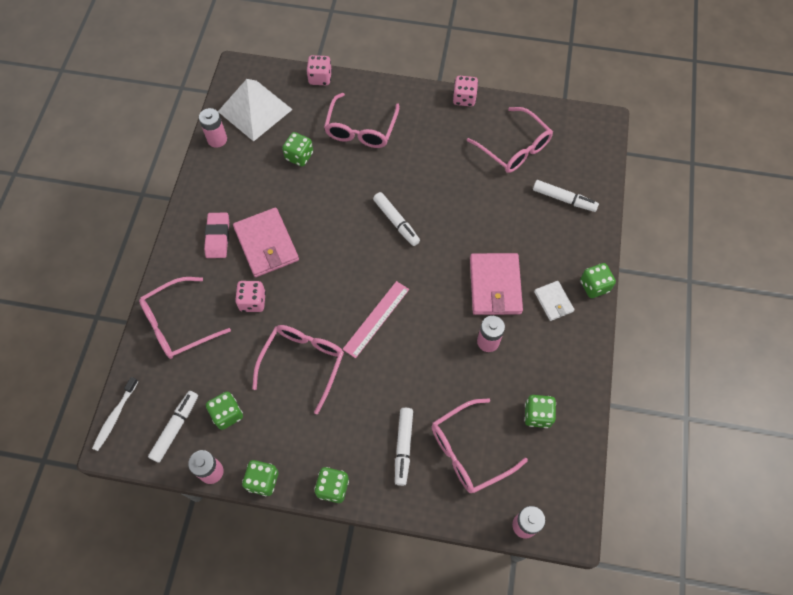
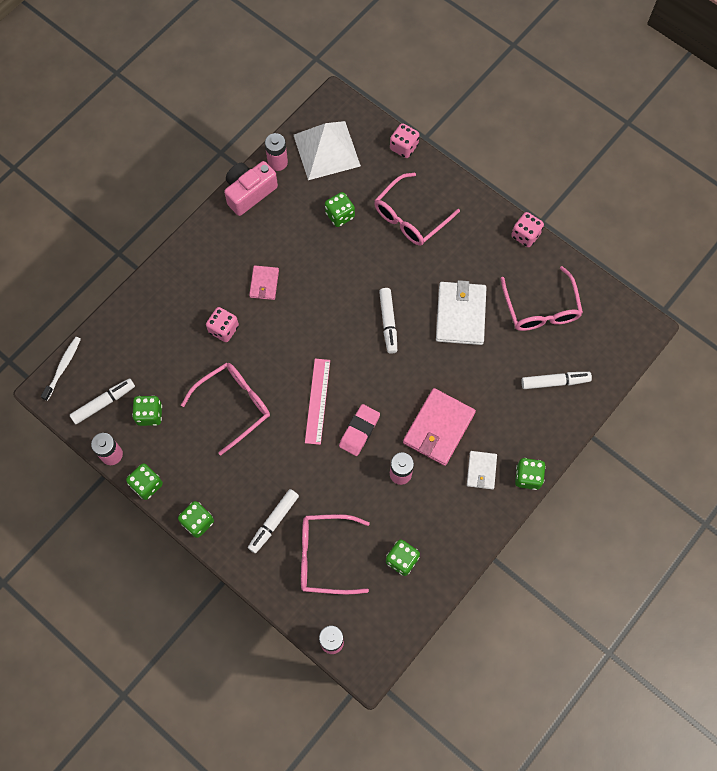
camera: 30 degrees right, 5 degrees up
white toothbrush [92,377,138,451] -> white toothbrush turned 150 degrees clockwise [41,337,81,401]
pink glasses [139,277,231,359] -> none
pink eraser [204,213,229,258] -> pink eraser moved to [339,404,380,456]
pink wallet [233,207,299,277] -> pink wallet [249,265,279,300], size x0.55
pink ruler [343,281,409,358] -> pink ruler turned 60 degrees counterclockwise [305,359,330,445]
white marker [533,180,599,212] -> white marker turned 60 degrees counterclockwise [521,372,592,389]
none -> pink camera [224,161,278,216]
none -> white wallet [436,280,486,345]

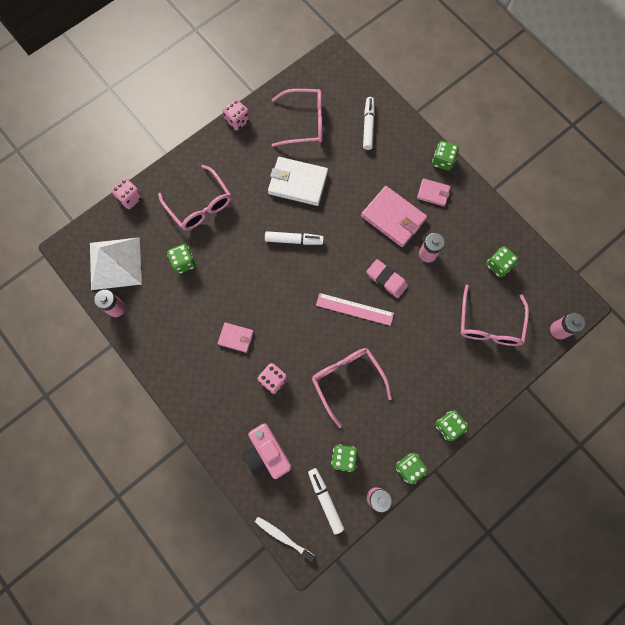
camera: 80 degrees left, 5 degrees up
pink camera [224,161,278,216] -> pink camera moved to [242,423,292,479]
white marker [248,489,299,554] -> none
white wallet [467,451,497,489] -> pink wallet [417,178,451,206]

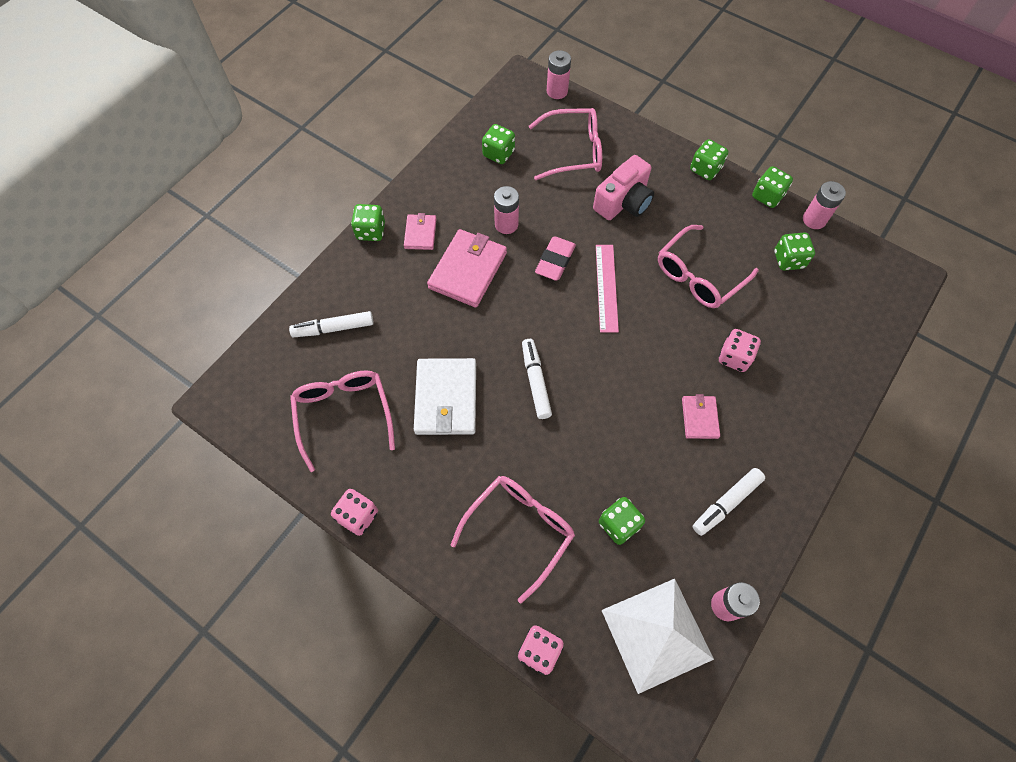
camera: 105 degrees left, 10 degrees down
pink camera [242,423,292,479] -> pink camera moved to [593,155,654,220]
white toothbrush [255,517,315,562] -> none
white marker [308,468,344,534] -> white marker moved to [692,468,765,536]

